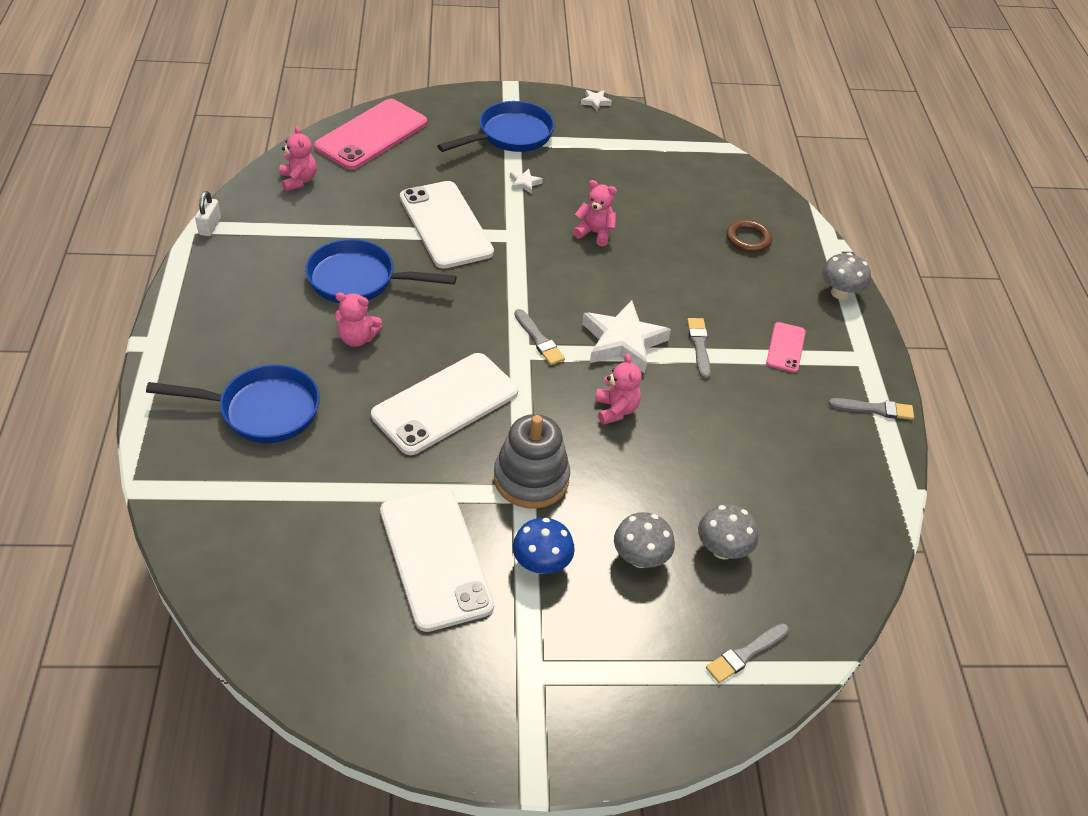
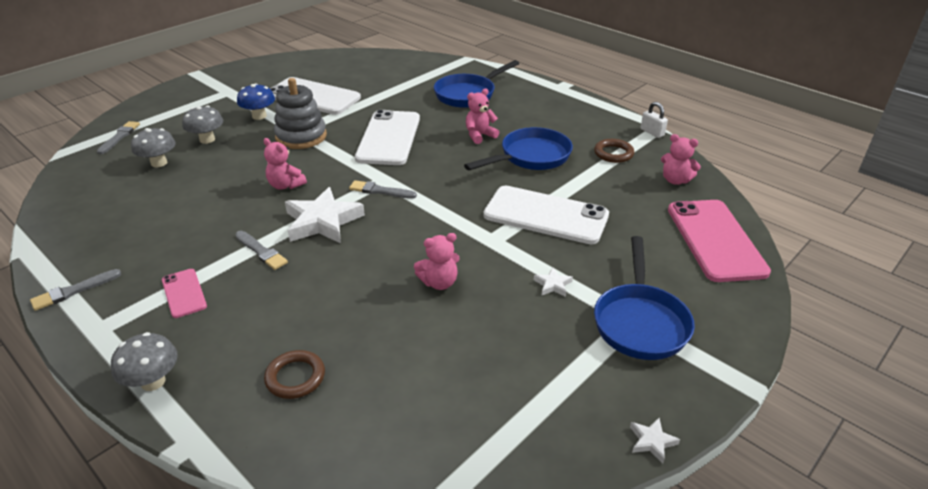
camera: 140 degrees right, 10 degrees down
none -> brown ring [594,139,634,163]

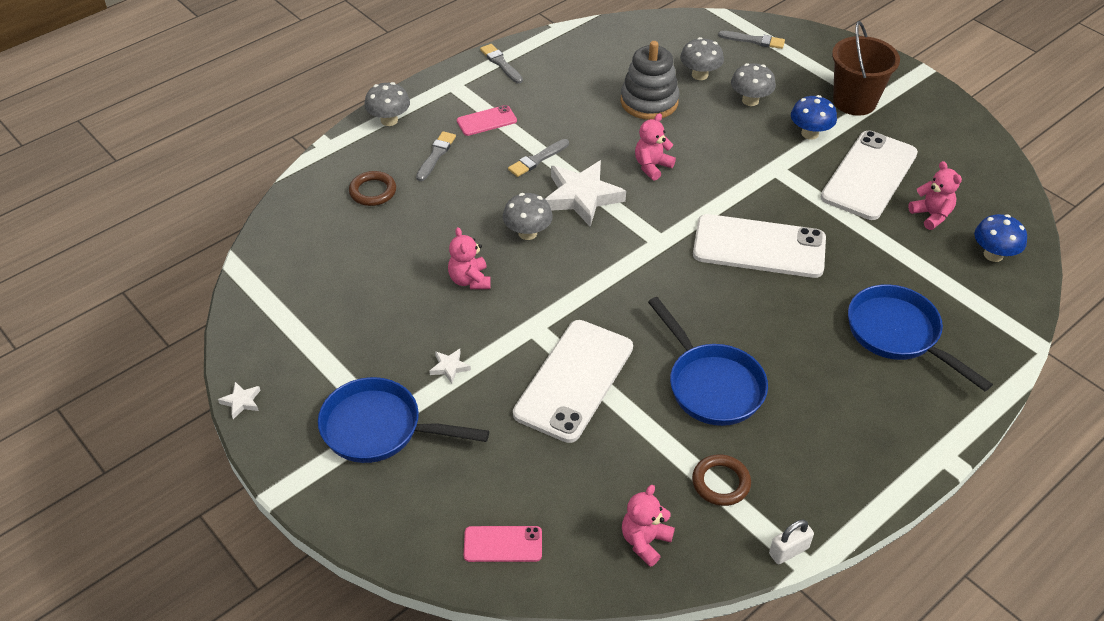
camera: 95 degrees right, 10 degrees up
grey stacking toy [274,78,327,149] -> grey stacking toy moved to [620,41,679,120]
grey brush [349,180,417,199] -> grey brush moved to [416,131,456,181]
pink teddy bear [466,88,499,144] -> pink teddy bear moved to [908,161,962,230]
pink phone [668,200,771,282] -> pink phone [464,526,542,562], size x0.49
none -> grey mushroom [503,193,553,240]
none -> brown bucket [832,21,900,116]
none -> blue mushroom [974,214,1027,262]

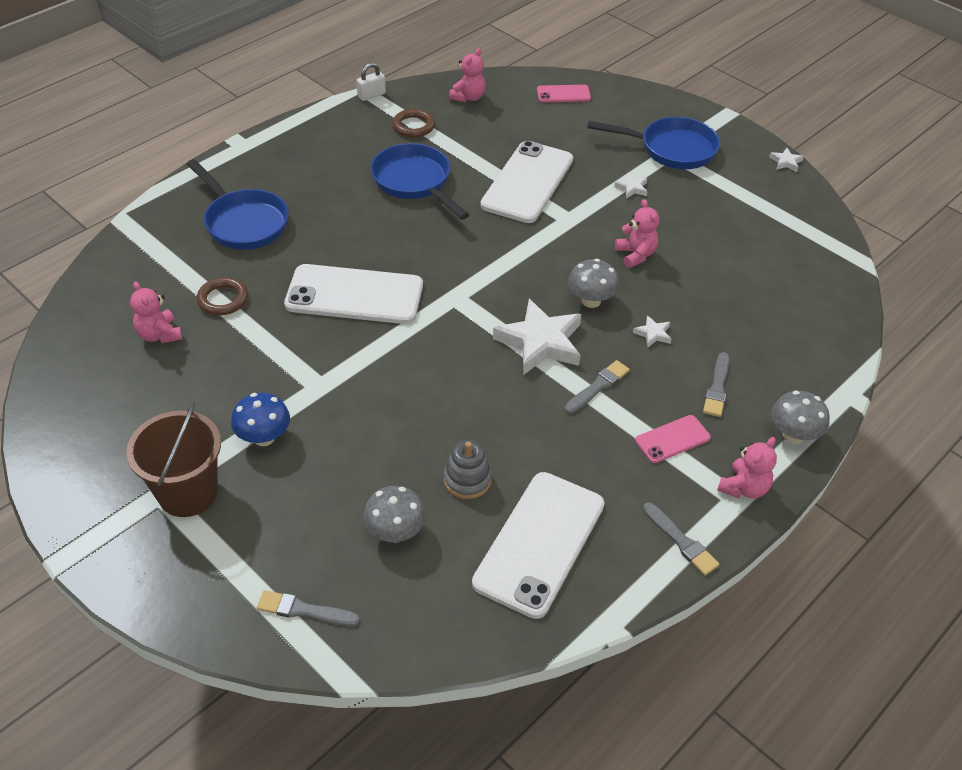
camera: 175 degrees right, 0 degrees up
brown ring [349,171,396,206] -> brown ring moved to [197,277,248,315]
grey stacking toy [620,41,679,120] -> grey stacking toy [444,440,492,499], size x0.62
pink teddy bear [635,113,676,181] -> pink teddy bear moved to [717,437,777,499]
grey mushroom [731,63,776,106] -> none
white phone [821,130,918,220] -> white phone moved to [472,472,604,619]
blue mushroom [974,214,1027,262] -> none
none -> white star [633,315,672,347]

